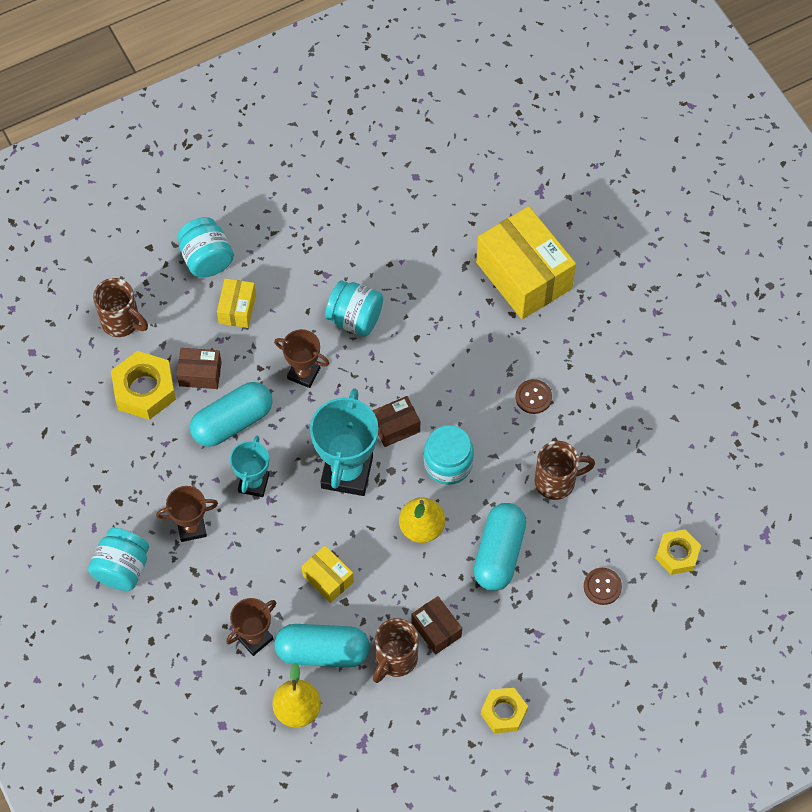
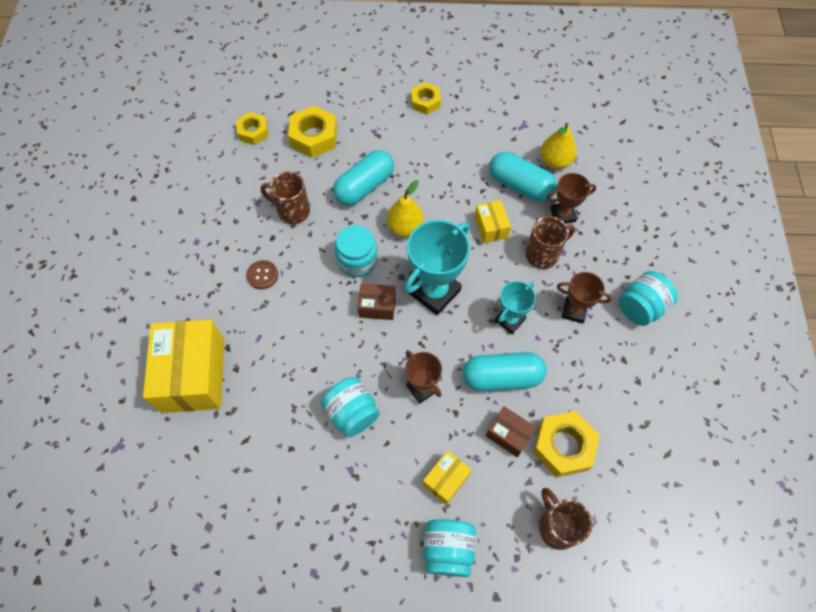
camera: 150 degrees left, 0 degrees up
brown mug [373,618,418,683] -> brown mug moved to [525,216,575,269]
brown box [411,596,462,655] -> none
brown button [584,568,622,605] -> yellow nut [288,106,337,158]

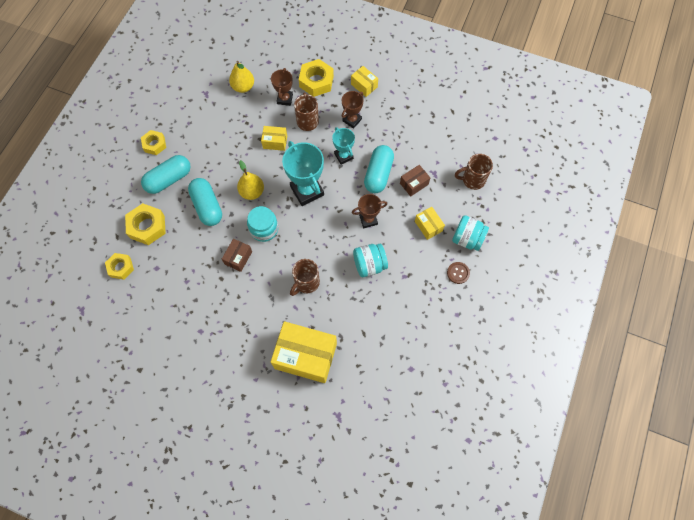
camera: 70 degrees left, 5 degrees up
brown button [246,260,278,289] -> brown button moved to [447,262,470,284]
brown mug [260,172,310,224] -> brown mug moved to [290,259,320,296]
brown box [357,283,396,320] -> brown box moved to [222,239,252,272]
turquoise capsule [489,152,557,202] -> turquoise capsule moved to [141,155,191,194]
yellow nut [533,411,600,477] -> yellow nut moved to [299,59,334,97]
turquoise jar [619,271,678,326] -> yellow box [351,66,378,97]

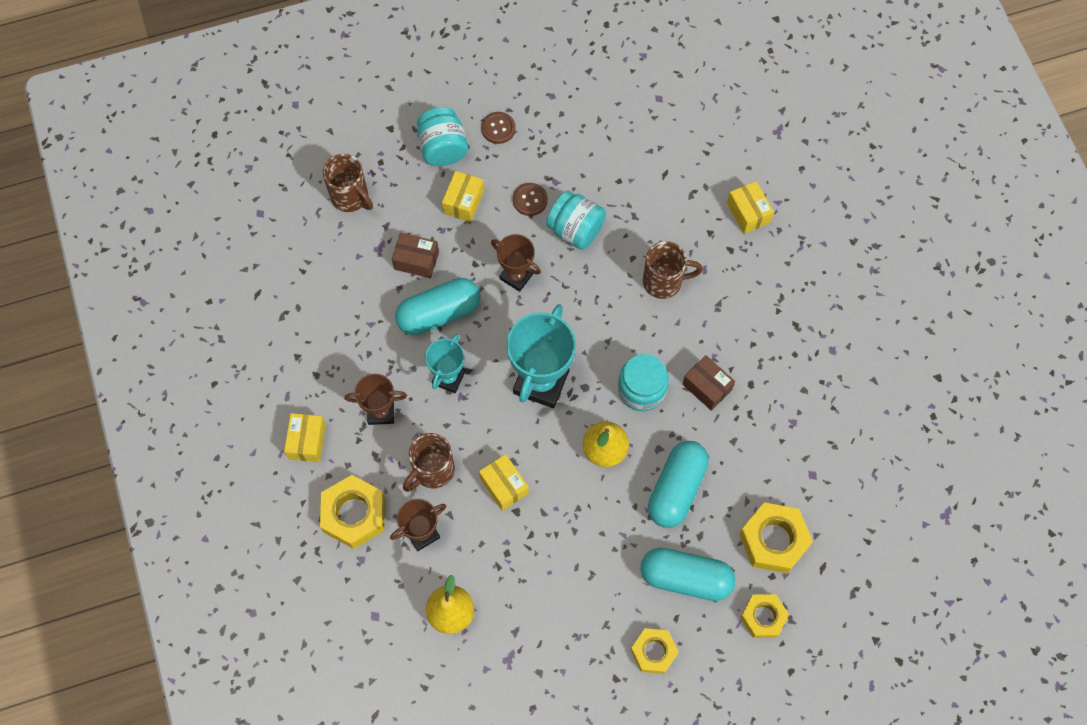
camera: 130 degrees left, 0 degrees up
yellow nut [105,253,134,280] -> yellow nut moved to [740,594,789,638]
brown box [222,239,252,272] -> brown box turned 60 degrees clockwise [682,355,735,411]
yellow box [271,321,337,383] -> yellow box [727,181,774,234], size x0.48
none -> brown button [513,183,548,216]

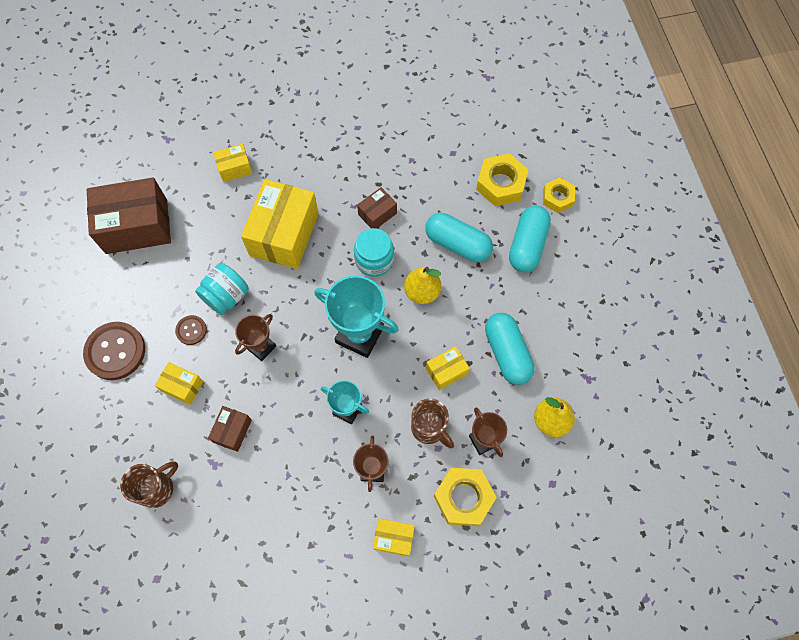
camera: 85 degrees left, 0 degrees up
turquoise capsule [395,278,481,335] -> turquoise capsule moved to [485,313,535,385]
turquoise jar [417,107,468,166] -> none
brown button [481,112,516,144] -> brown button [83,322,145,380], size x1.92
yellow nut [631,628,679,674] -> none
brown mug [643,241,703,299] -> yellow box [241,179,319,269]
none -> brown box [87,178,171,254]

